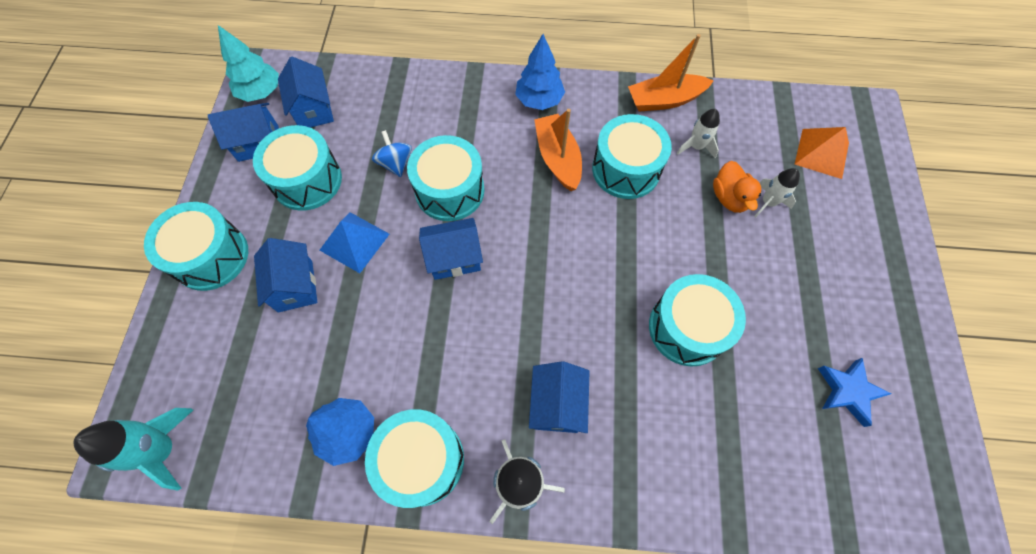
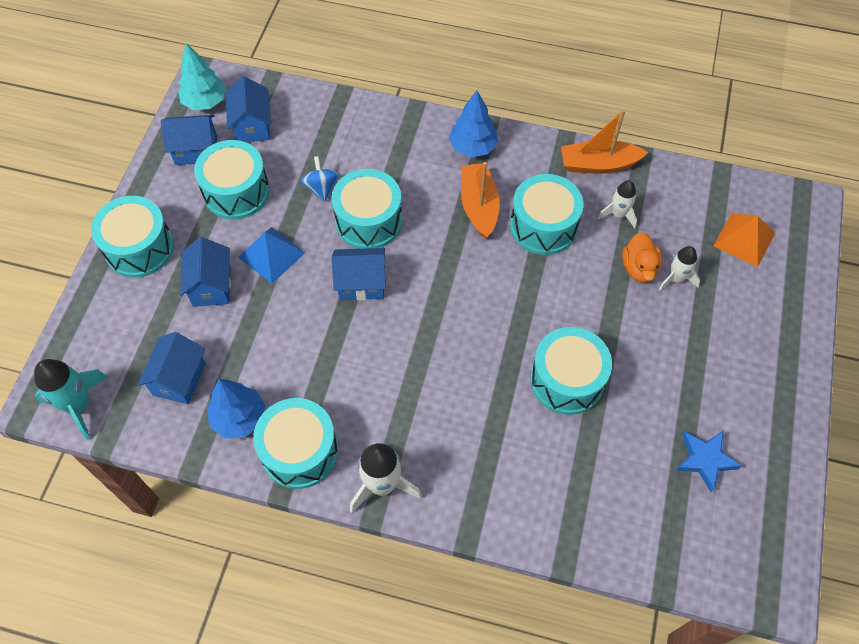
camera: 10 degrees right, 5 degrees down
blue house [529,361,590,433] -> blue house moved to [138,332,206,404]

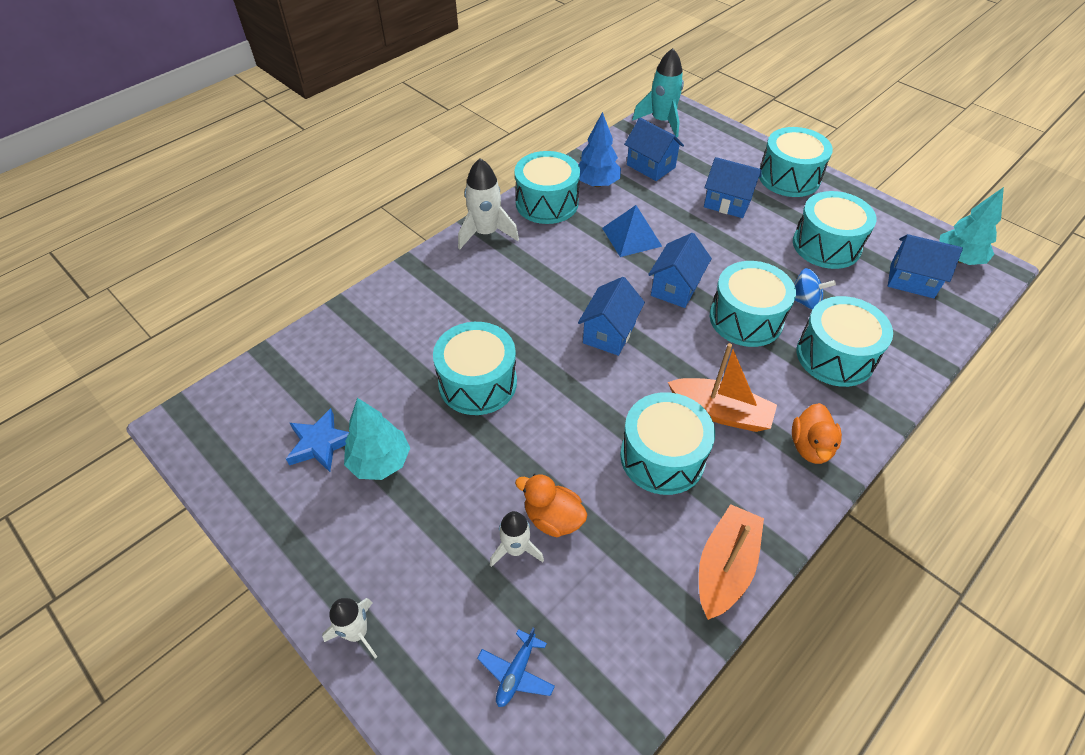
camera: 120 degrees right, 10 degrees down
blue house [161,115,217,165] -> blue house moved to [578,277,645,356]
blue pyramid [238,227,305,284] -> blue pyramid moved to [602,205,662,257]
blue tree [449,90,498,158] -> orange duck [792,403,842,464]
white rocket [598,180,637,228] -> white rocket moved to [322,598,377,659]
orange pyramid [714,213,775,267] -> blue plane [477,628,555,707]
none -> turquoise tree [344,398,410,480]
none -> turquoise drum [797,296,893,387]

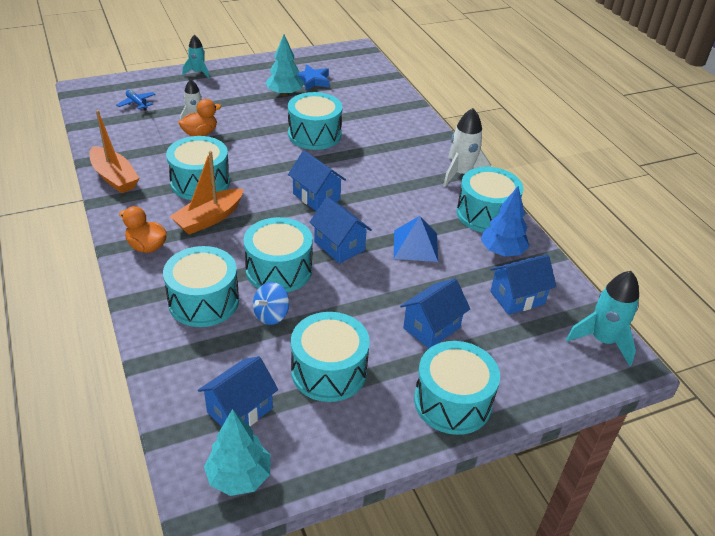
camera: 110 degrees right, 10 degrees down
white rocket [322,598,377,659] -> turquoise rocket [182,35,209,79]

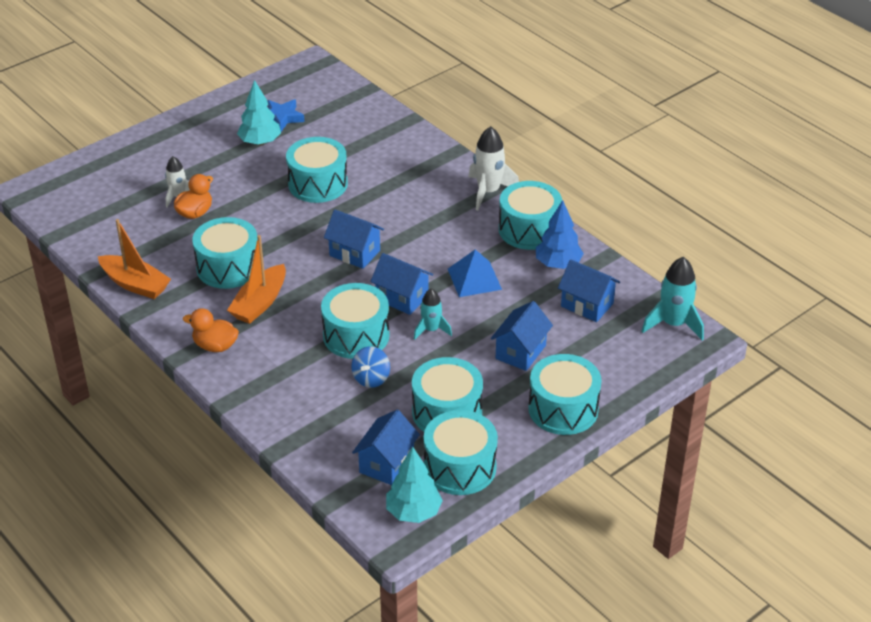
camera: 15 degrees left, 0 degrees up
blue plane [116,90,155,111] -> none
turquoise drum [163,246,239,327] -> turquoise drum moved to [424,410,498,495]
turquoise rocket [182,35,209,79] -> turquoise rocket moved to [414,288,452,340]
blue house [490,255,556,315] -> blue house turned 75 degrees clockwise [558,260,620,322]

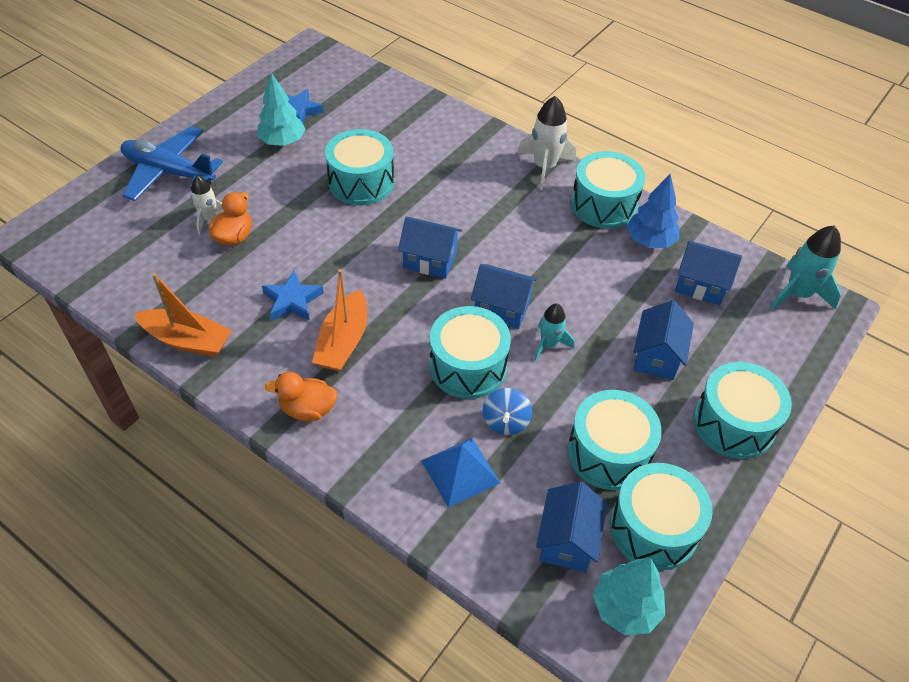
camera: 15 degrees left, 10 degrees up
turquoise drum [193,217,257,289] -> blue star [262,270,324,321]
blue pyramid [448,249,502,297] -> blue pyramid moved to [421,438,500,508]
none -> blue plane [121,126,223,201]

